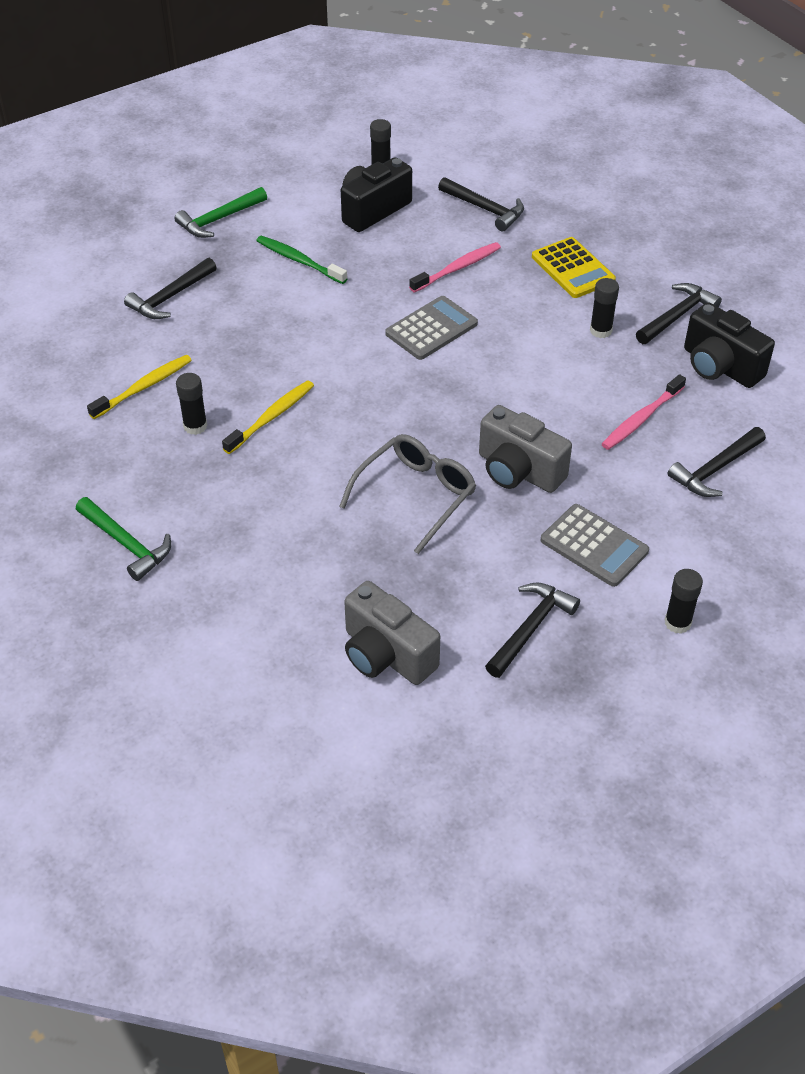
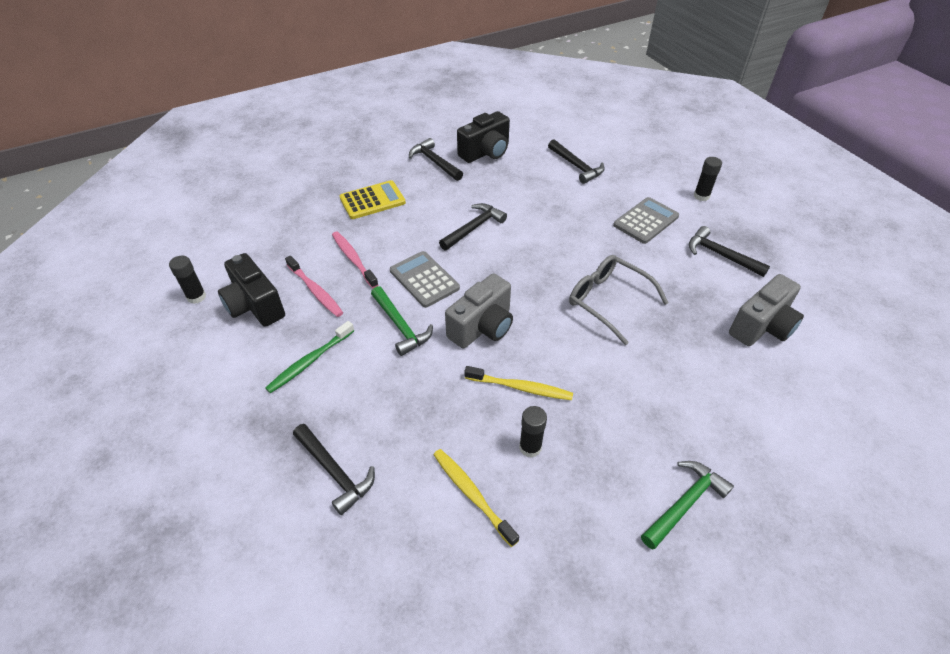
camera: 85 degrees left, 0 degrees up
green hammer [174,187,267,238] -> green hammer moved to [371,286,433,356]
yellow toothbrush [222,380,314,454] -> yellow toothbrush turned 150 degrees clockwise [464,366,573,400]
black hammer [438,177,524,231] -> black hammer moved to [439,203,507,250]
grey camera [479,405,572,493] -> grey camera moved to [445,273,513,348]
black glue stick [590,278,619,338] -> none
pink toothbrush [602,374,686,450] -> pink toothbrush moved to [285,256,343,317]

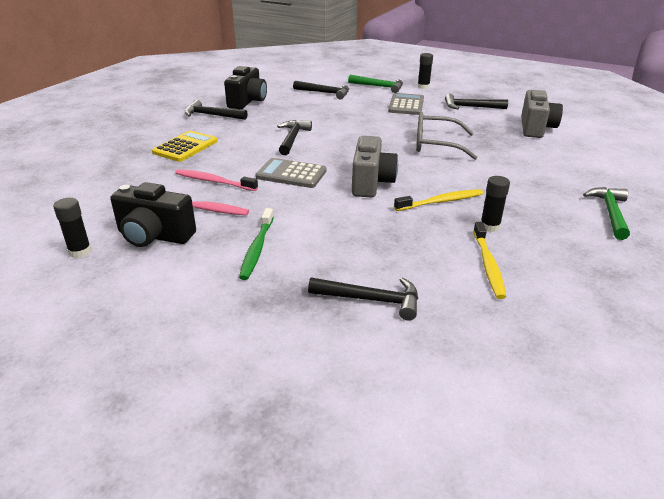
camera: 35 degrees left, 15 degrees down
green hammer [371,286,433,356] -> green hammer moved to [348,75,403,93]
yellow toothbrush [433,449,519,547] -> yellow toothbrush turned 105 degrees counterclockwise [473,222,506,299]

